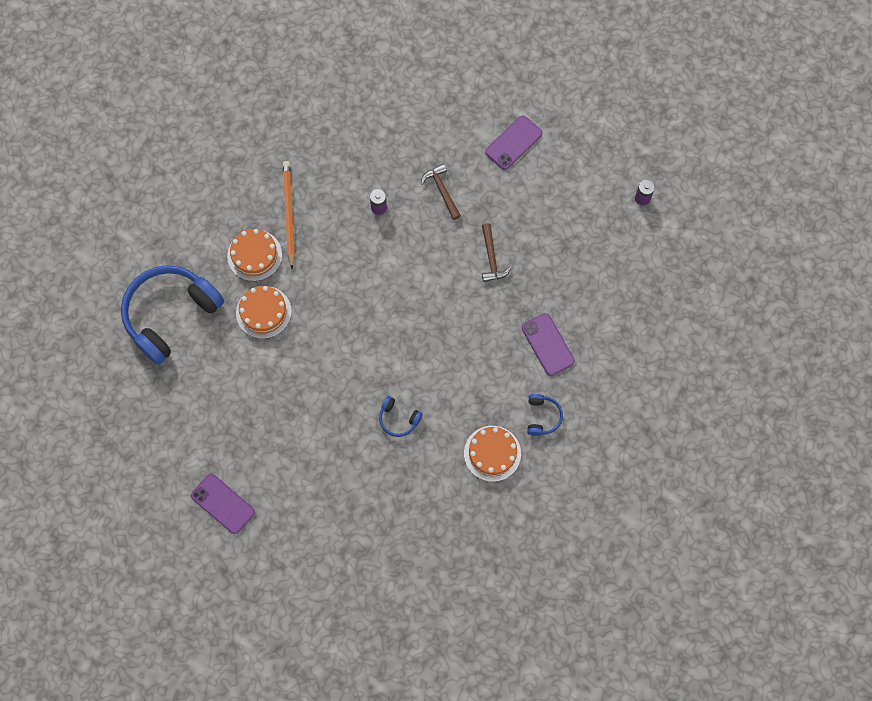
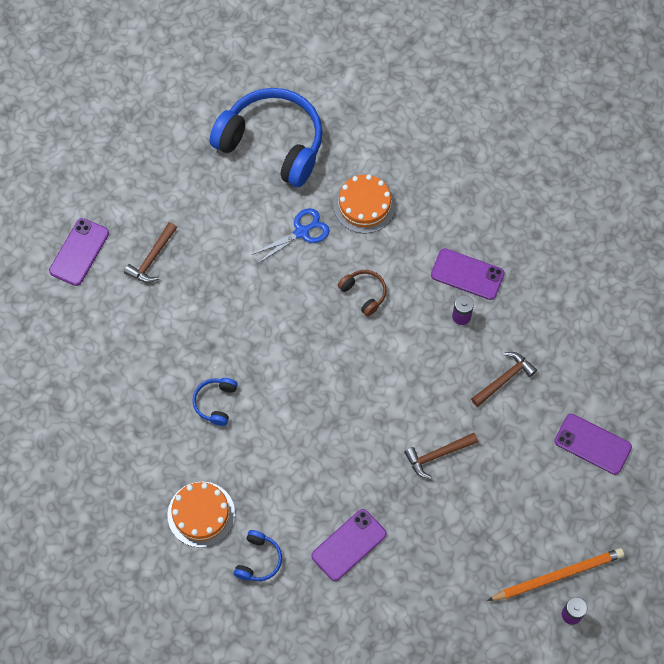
camera: 75 degrees right, 5 degrees down
orange cake [236,286,292,339] -> blue scissors [251,208,330,264]
orange pencil [283,161,295,269] -> orange pencil moved to [487,548,624,601]
blue headphones [527,394,563,436] -> blue headphones turned 60 degrees counterclockwise [234,530,282,581]
none -> brown hammer [124,222,177,283]
none -> brown headphones [338,270,387,316]
none -> purple phone [431,248,505,300]

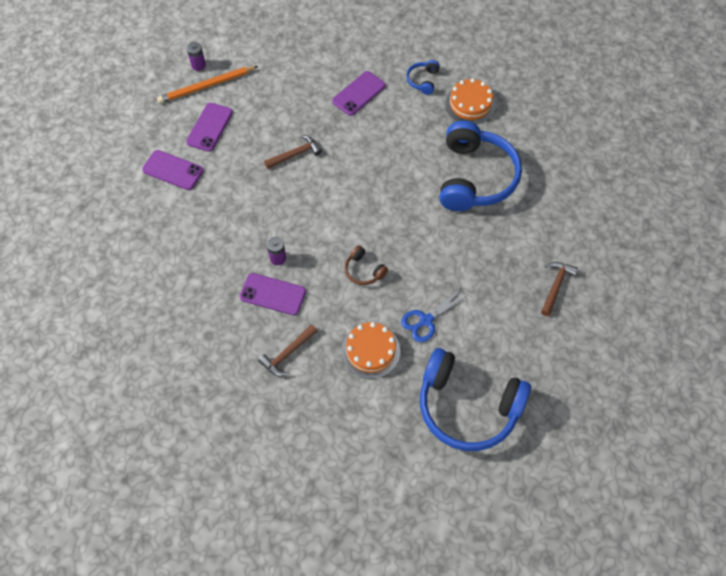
camera: 175 degrees right, 5 degrees down
purple phone [49,218,109,286] -> purple phone moved to [186,103,233,152]
blue headphones [193,378,238,426] -> blue headphones [440,121,522,211], size x2.37
brown hammer [471,352,537,407] -> brown hammer moved to [258,324,317,376]

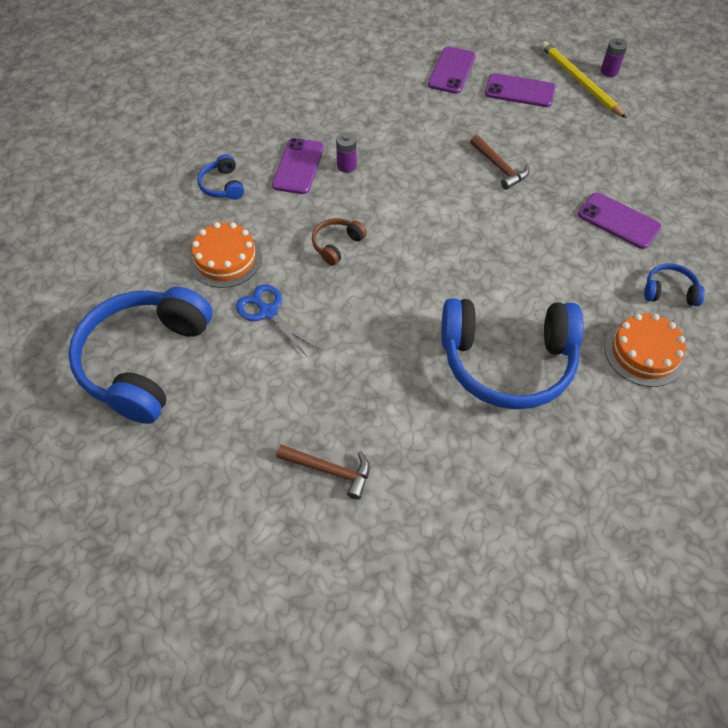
camera: 85 degrees right, 5 degrees down
orange pencil [157,66,258,103] -> yellow pencil [541,41,626,118]
brown hammer [258,324,317,376] -> blue headphones [197,154,244,200]

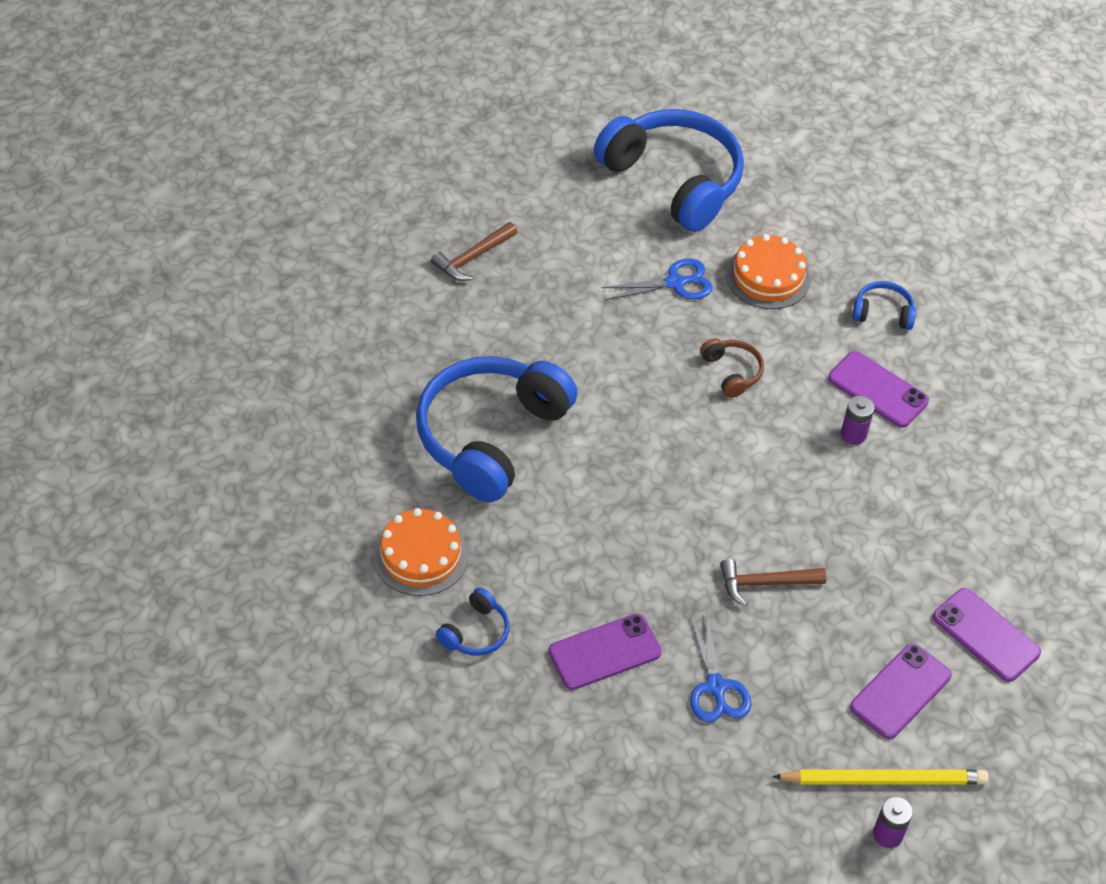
camera: 115 degrees right, 5 degrees down
none -> blue scissors [690,610,752,722]

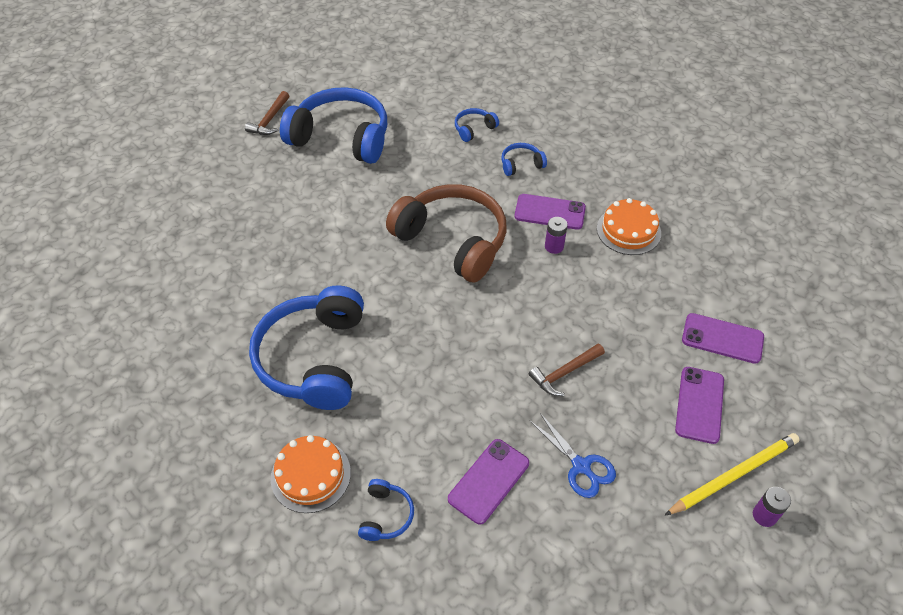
camera: 25 degrees left, 0 degrees up
brown hammer [431,222,517,281] -> brown hammer moved to [245,91,289,135]
blue scissors [601,258,713,300] -> none
brown headphones [700,338,764,398] -> brown headphones [386,184,507,283], size x2.37
orange cake [726,234,810,309] -> orange cake moved to [597,198,661,255]
none -> blue headphones [455,108,499,142]

